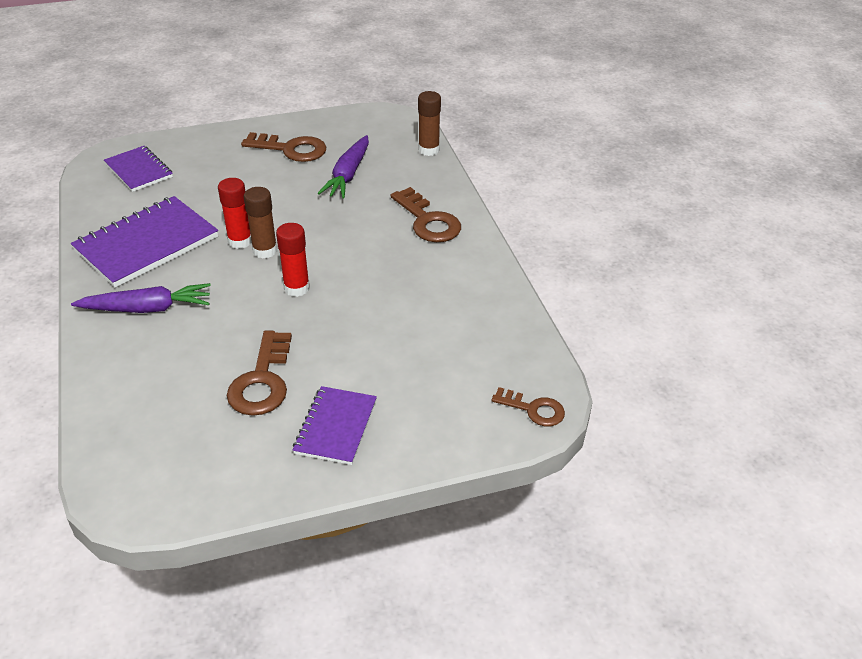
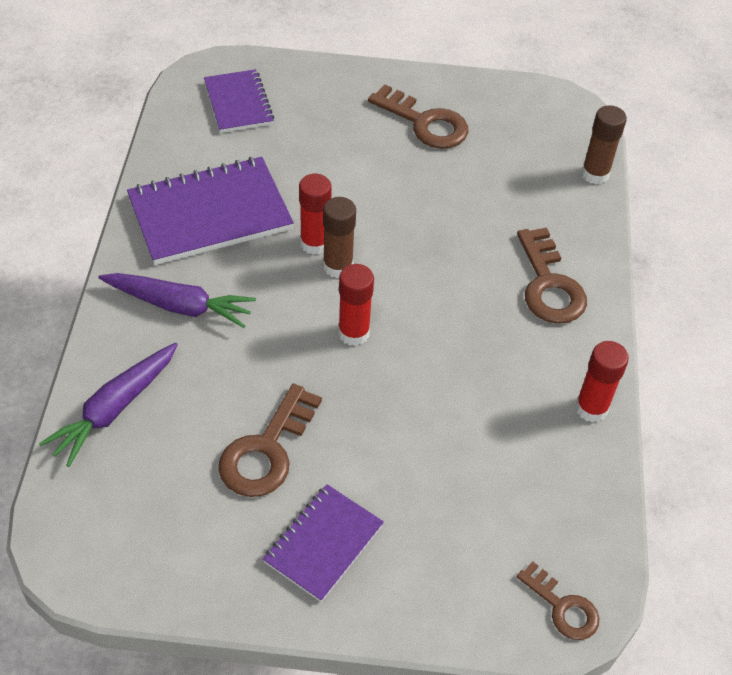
camera: 20 degrees right, 10 degrees up
purple carrot [318,135,369,198] -> purple carrot moved to [39,343,178,467]
none -> red glue stick [575,341,629,422]

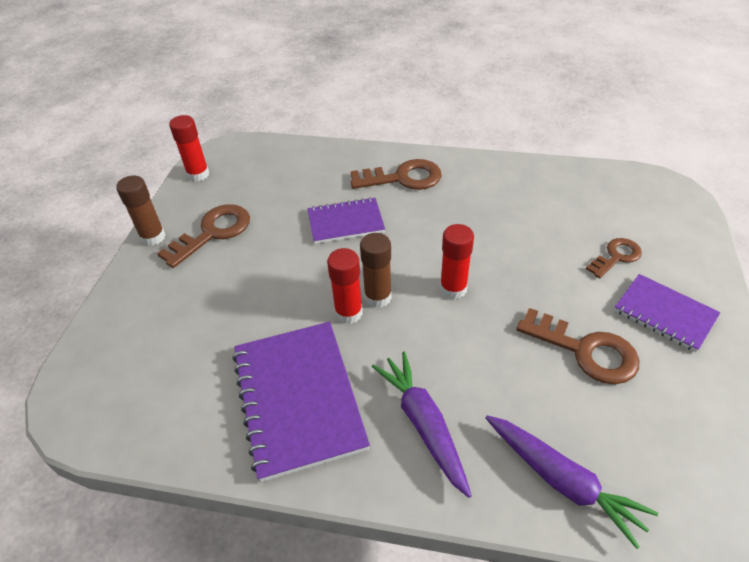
camera: 80 degrees left, 5 degrees down
purple carrot [98,273,256,328] -> purple carrot turned 45 degrees counterclockwise [372,351,472,498]
purple notebook [204,69,274,133] -> purple notebook moved to [308,197,385,244]
brown key [517,561,599,640] -> brown key moved to [586,238,642,278]
red glue stick [575,341,629,422] -> red glue stick moved to [169,115,209,182]
brown glue stick [581,105,627,184] -> brown glue stick moved to [116,175,165,246]

